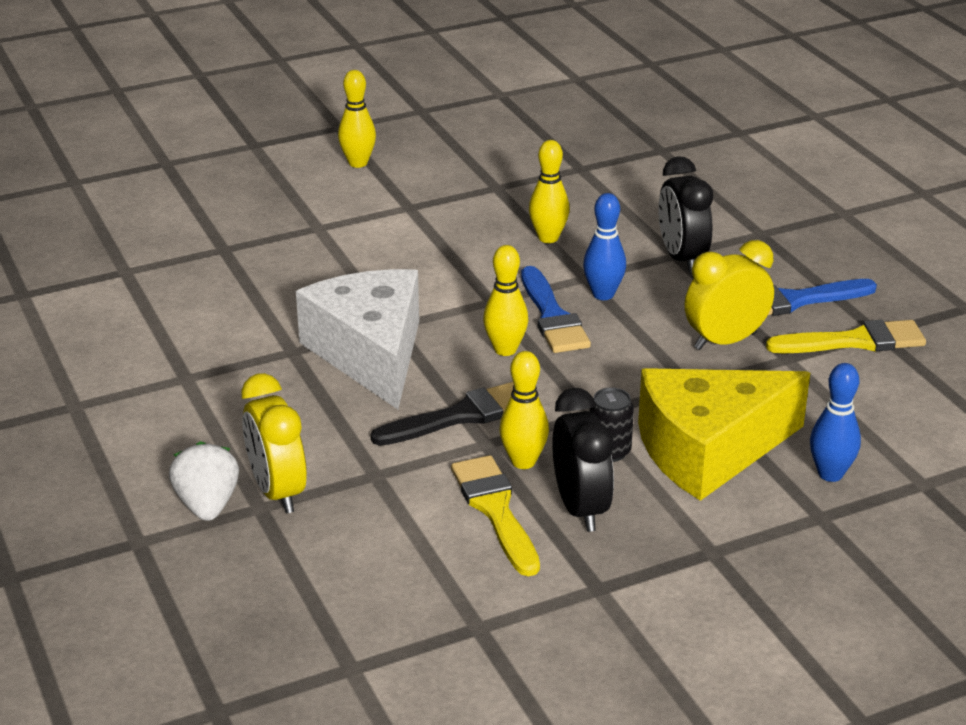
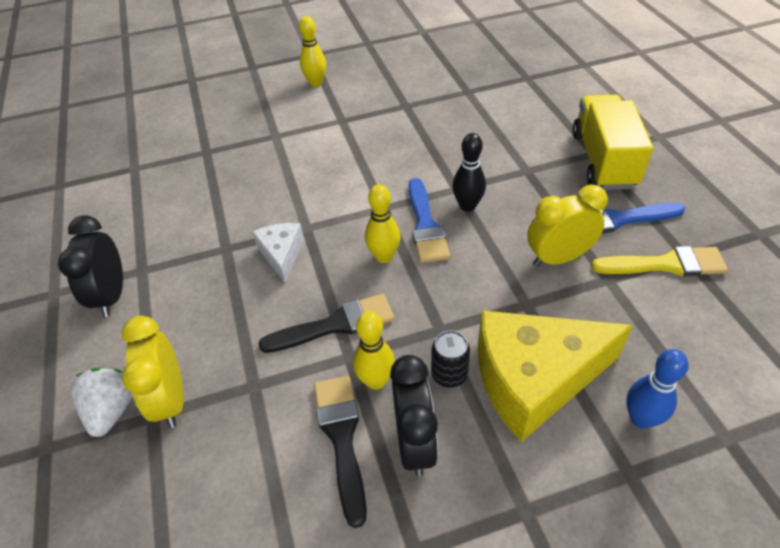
camera: 10 degrees right, 15 degrees up
white cheese [296,269,419,409] -> white cheese [253,223,304,283], size x0.50
yellow brush [451,455,540,576] -> black brush [314,376,367,528]
yellow bowling pin [529,140,570,243] -> none
blue bowling pin [583,193,626,300] -> black bowling pin [452,133,486,212]
black clock [658,156,713,273] -> black clock moved to [58,215,123,317]
none -> yellow truck [572,95,653,190]

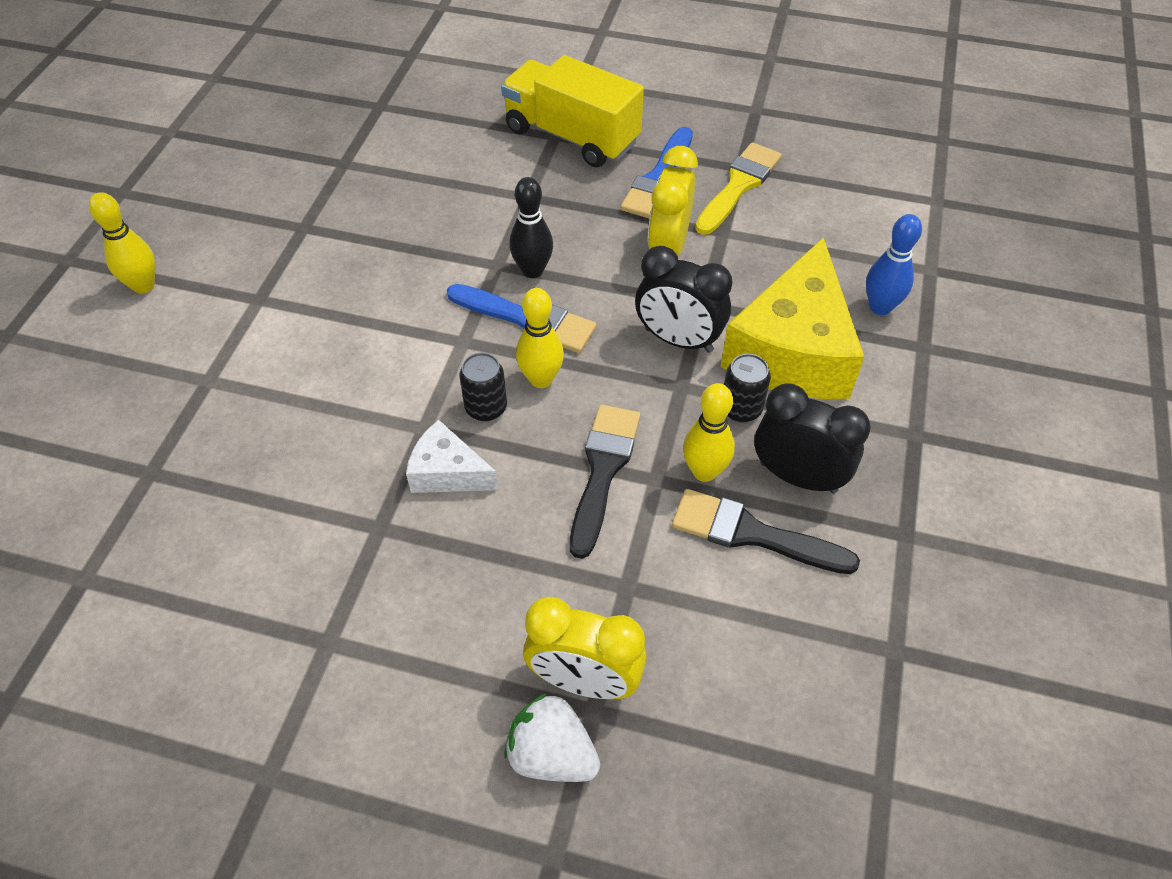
camera: 60 degrees left, 5 degrees up
black clock [58,215,123,317] -> black clock moved to [635,246,732,353]
none -> black can [459,353,507,421]

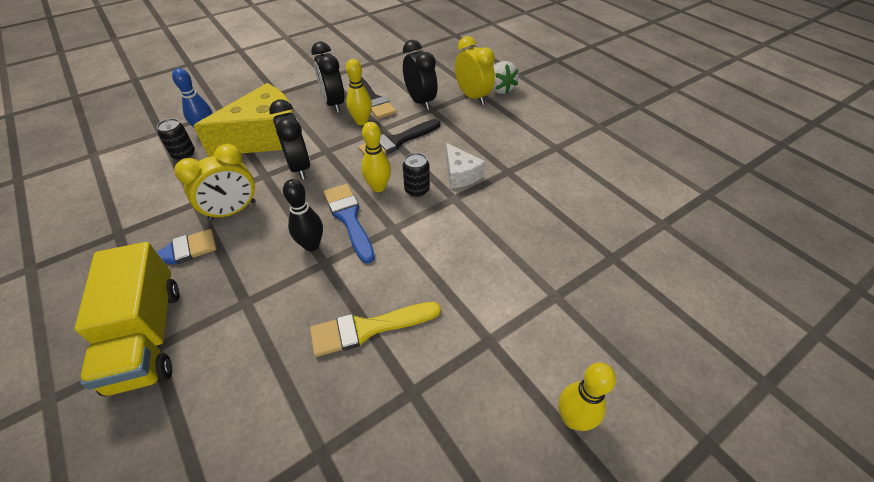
camera: 140 degrees left, 5 degrees down
yellow brush [695,142,782,235] -> yellow brush moved to [310,302,441,357]
black can [724,354,771,423] -> black can moved to [157,119,195,161]
none -> black clock [403,40,438,110]

